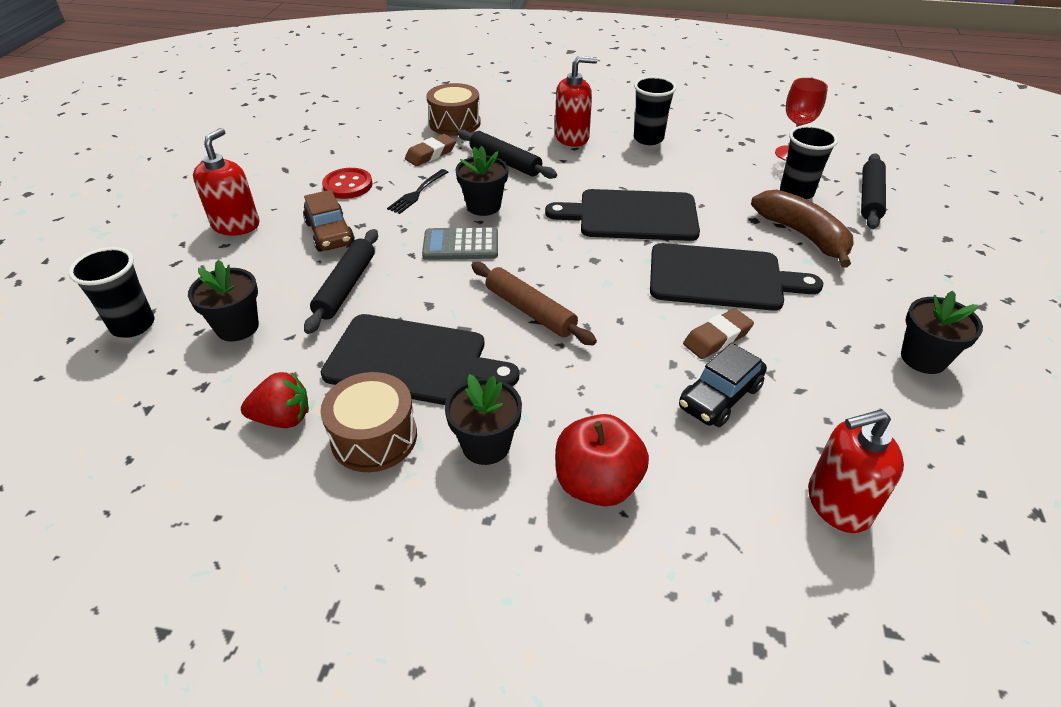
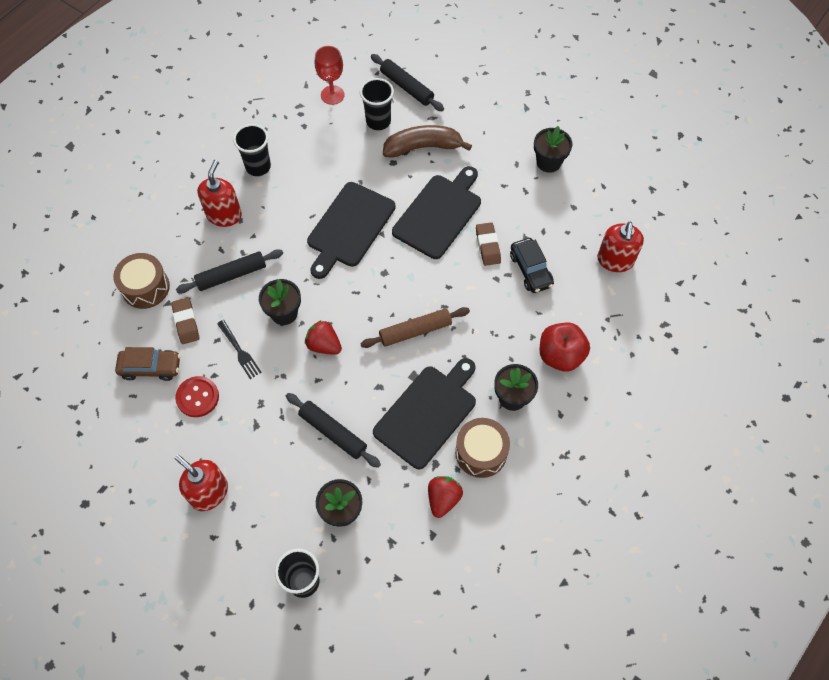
camera: 65 degrees left, 20 degrees up
brown car [303,190,355,252] -> brown car moved to [115,347,181,381]
grey calculator [422,227,498,260] -> red strawberry [305,320,342,355]

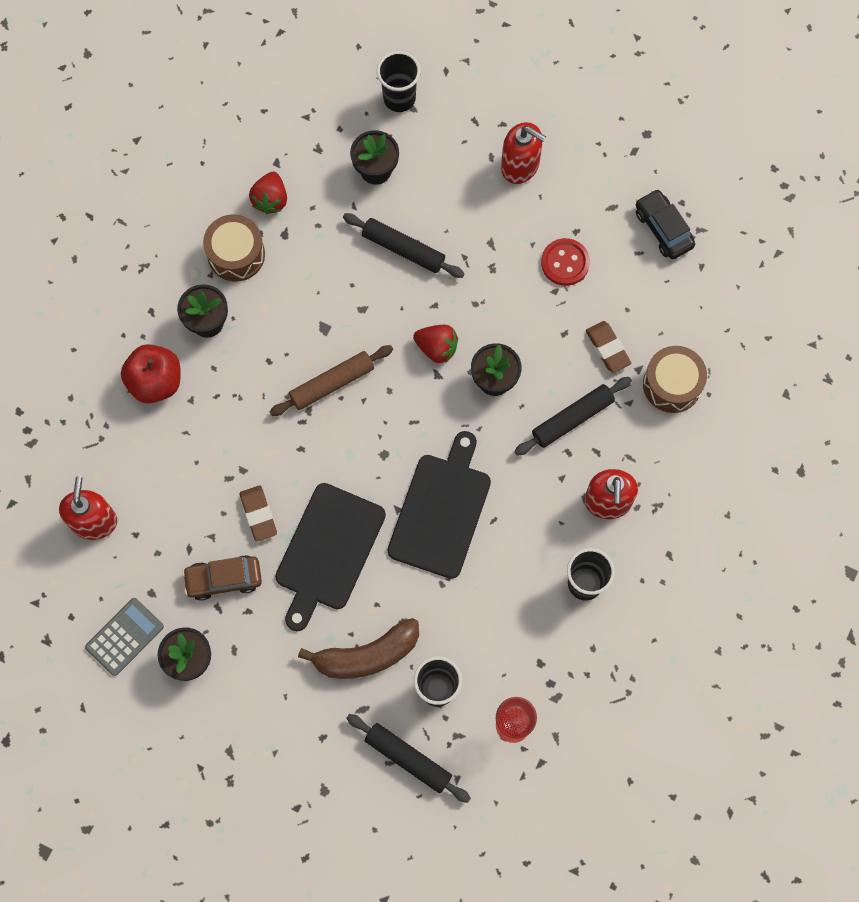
camera: 170 degrees right, 10 degrees up
brown car [115,347,181,381] -> brown car moved to [182,555,262,601]
black fork [217,320,262,379] -> none
black cutting board [373,358,476,469] -> none
black car [510,238,554,293] -> black car moved to [636,189,695,259]
none -> grey calculator [85,598,164,676]

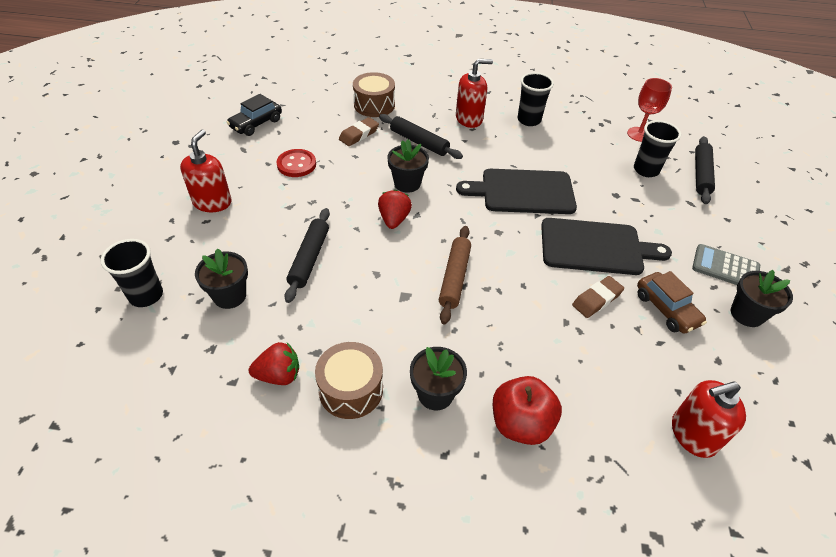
camera: 110 degrees left, 25 degrees down
grey calculator [85,598,164,676] -> grey calculator moved to [692,244,760,285]
brown rolling pin [270,345,393,416] -> brown rolling pin turned 60 degrees clockwise [439,226,471,324]
brown banana [298,618,419,679] -> none

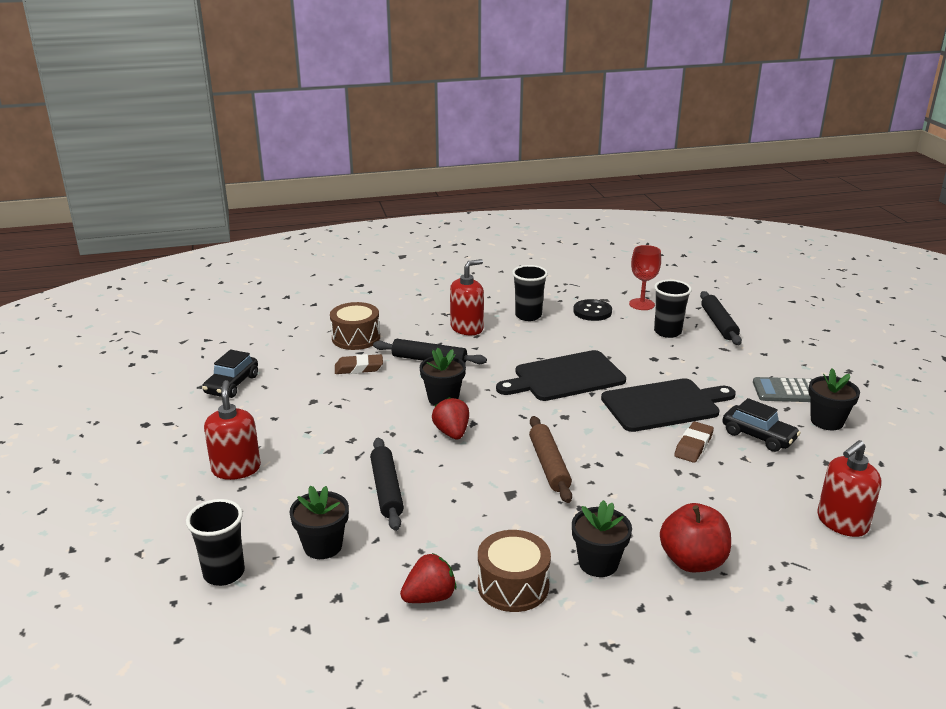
camera: 20 degrees left, 20 degrees down
red button [276,149,316,177] -> none
brown eraser [339,117,379,146] -> brown eraser turned 60 degrees clockwise [335,354,383,374]
brown car [637,271,707,334] -> black car [722,398,800,452]
none -> black button [573,299,612,321]

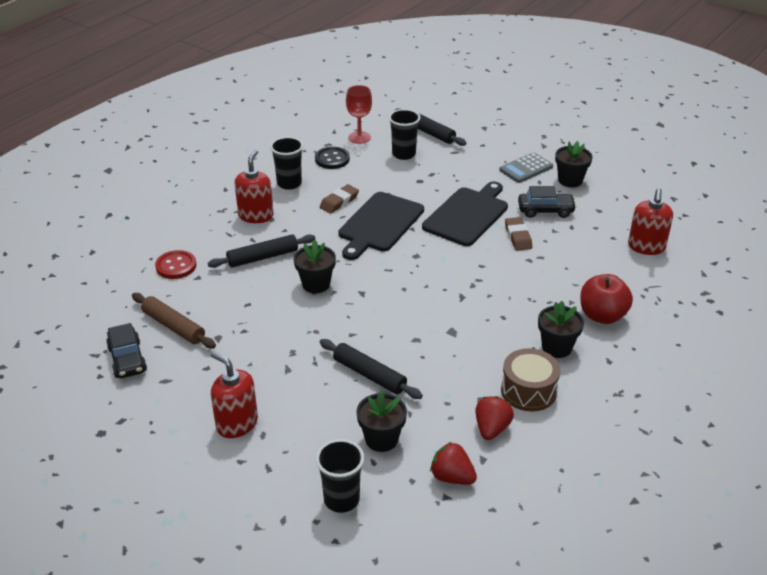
camera: 40 degrees left, 10 degrees up
brown drum [330,302,380,350] -> red button [155,250,196,279]
brown eraser [335,354,383,374] -> brown eraser moved to [320,184,359,214]
red strawberry [432,397,469,439] -> red strawberry moved to [430,442,477,485]
brown rolling pin [529,416,572,503] -> brown rolling pin moved to [132,293,216,348]

